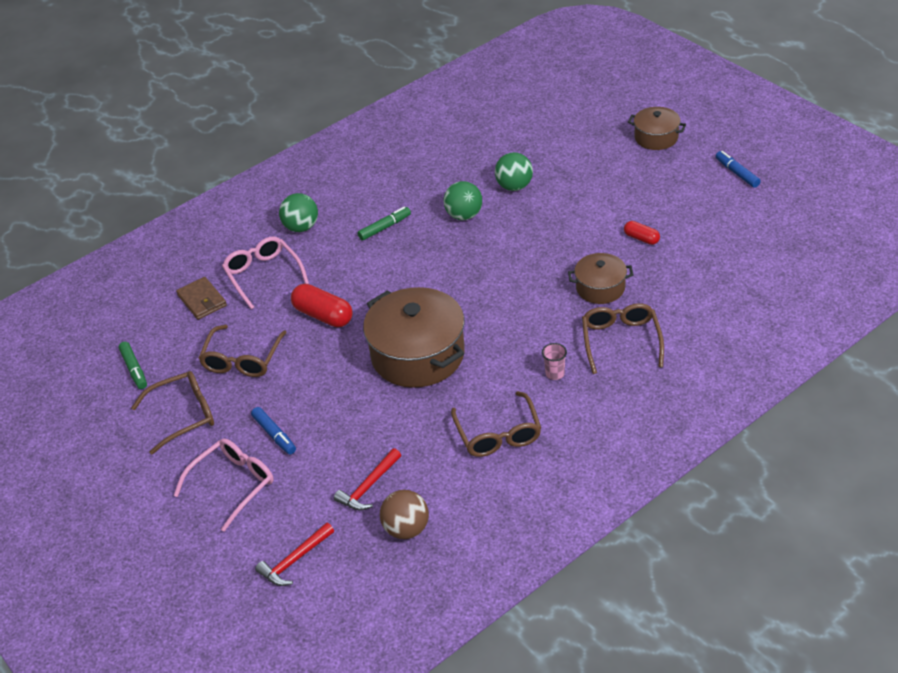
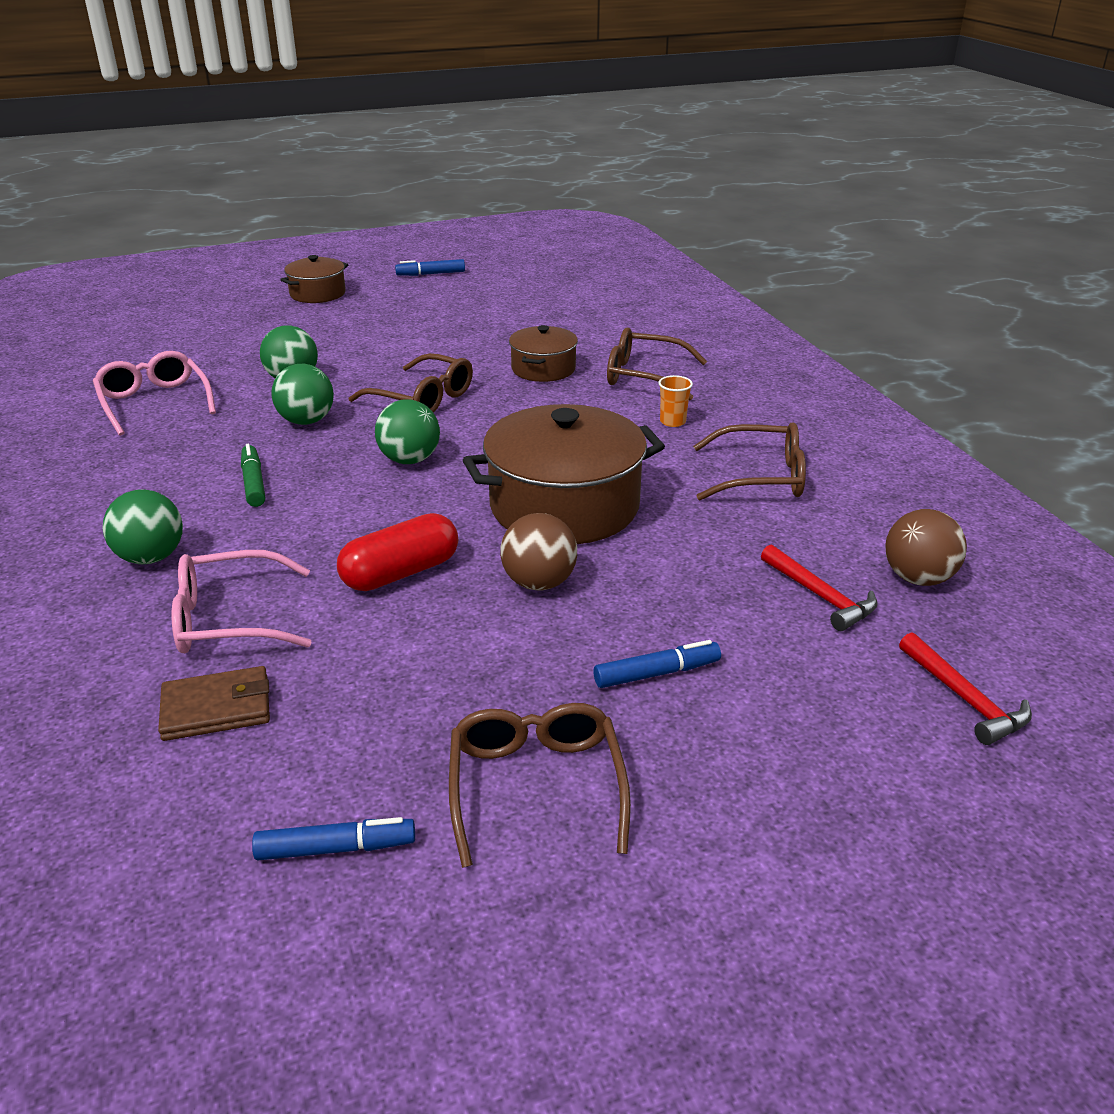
camera: 75 degrees left, 10 degrees down
green marker [118,342,147,389] -> blue marker [252,817,415,860]
pink glasses [174,439,274,532] -> pink glasses moved to [93,351,216,436]
brown glasses [198,325,287,377] -> brown glasses moved to [349,353,473,413]
pink cup [542,343,567,380] -> orange cup [658,375,693,427]
red capsule [624,221,660,245] -> none
none -> green ball [375,399,440,464]
none -> brown ball [500,513,577,591]

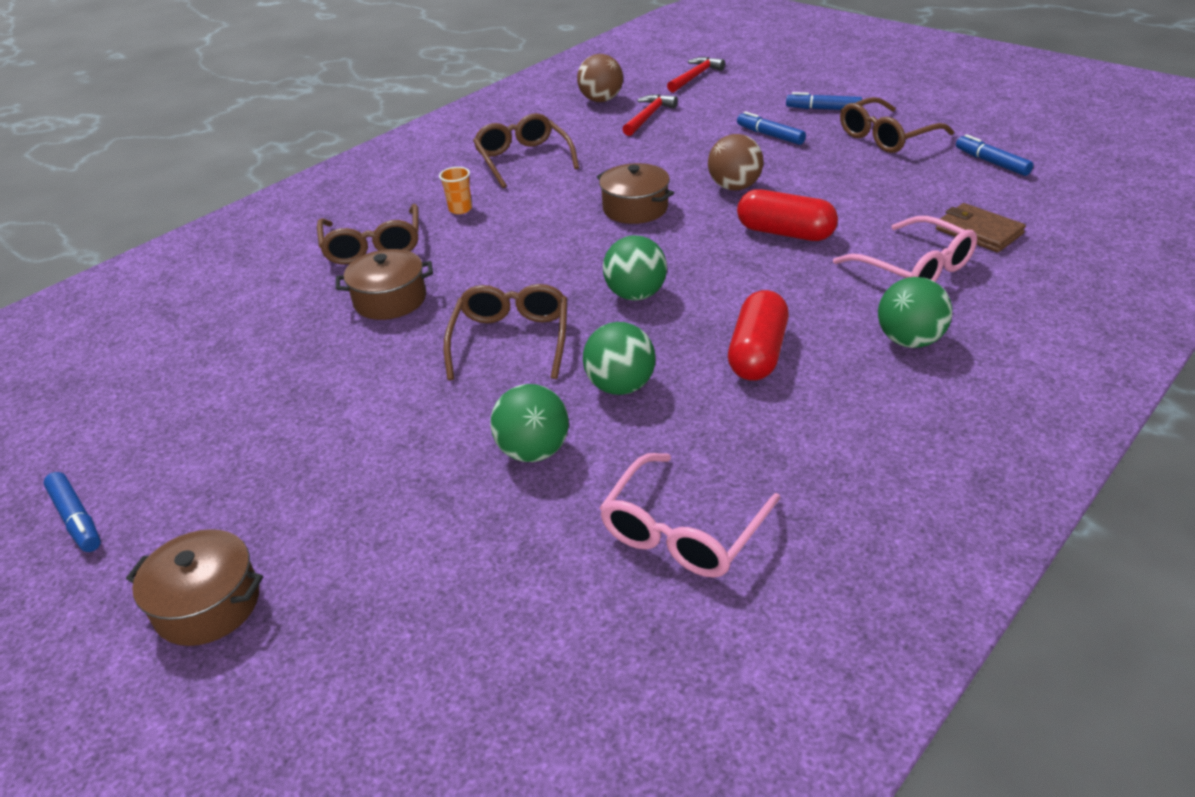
camera: 115 degrees left, 5 degrees up
green marker [241,444,265,507] -> red capsule [728,290,789,381]
brown pot [463,404,665,544] -> brown pot [597,163,674,224], size x0.54
none -> blue marker [786,92,862,110]

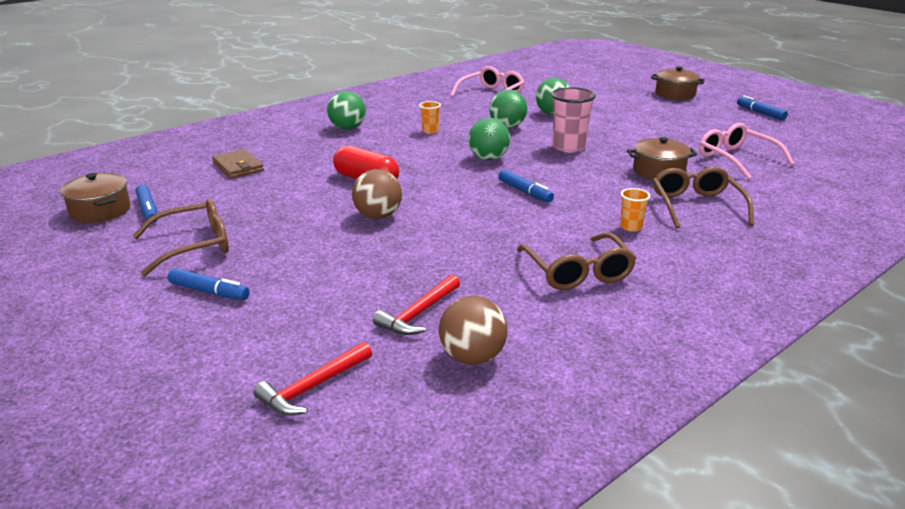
camera: 175 degrees left, 10 degrees down
brown glasses [443,284,567,380] -> pink cup [551,87,596,152]
brown pot [597,163,674,224] -> brown pot moved to [60,173,131,223]
red capsule [728,290,789,381] -> orange cup [419,101,441,134]
blue marker [737,111,806,145] -> blue marker moved to [498,170,554,203]
pink glasses [833,216,977,282] -> pink glasses moved to [699,123,794,179]

